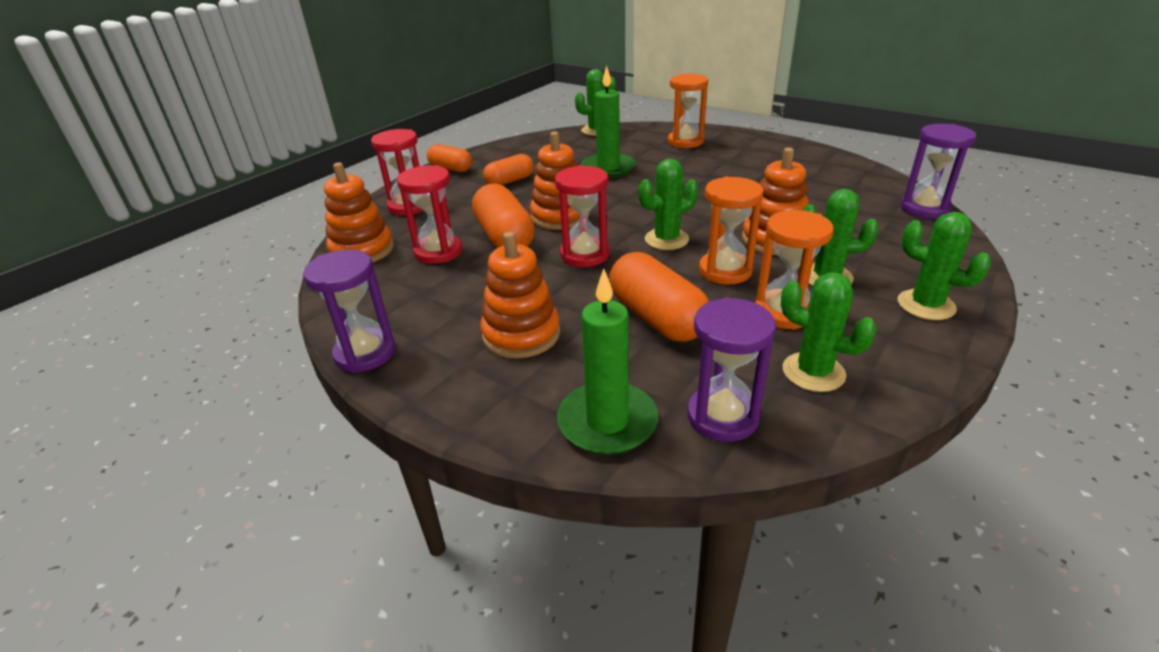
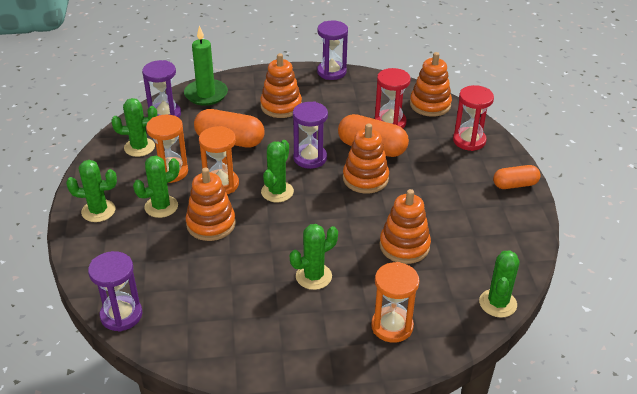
camera: 135 degrees right, 5 degrees up
orange capsule [483,154,534,185] -> none
red hourglass [555,165,610,267] -> purple hourglass [293,102,328,169]
green candle [581,66,636,178] -> orange stacking toy [379,189,431,264]
none -> green cactus [290,224,338,290]

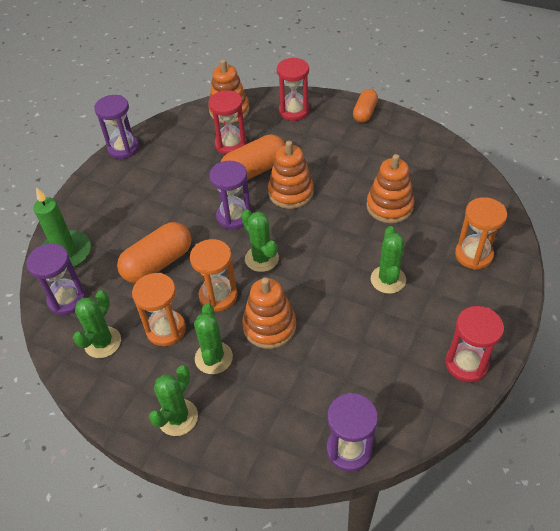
camera: 55 degrees left, 10 degrees up
orange stacking toy [260,53,302,118] -> none
green cactus [479,250,519,318] -> none
none -> red hourglass [445,306,504,382]

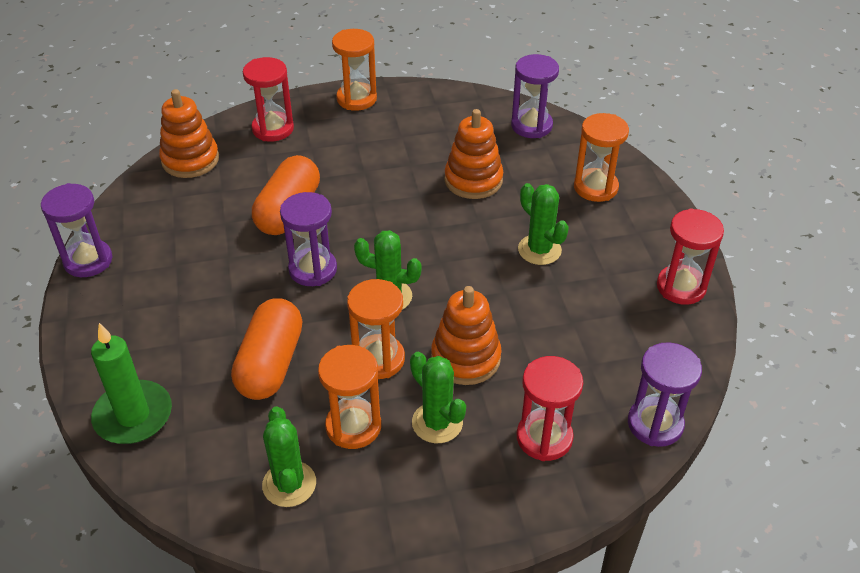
camera: 40 degrees left, 5 degrees down
purple hourglass [26,243,86,315] -> purple hourglass moved to [511,54,559,138]
green cactus [149,365,198,436] -> none
red hourglass [208,90,247,155] -> red hourglass moved to [517,356,583,461]
orange stacking toy [268,141,314,209] -> none
orange capsule [353,89,378,123] -> orange hourglass [332,29,377,111]

